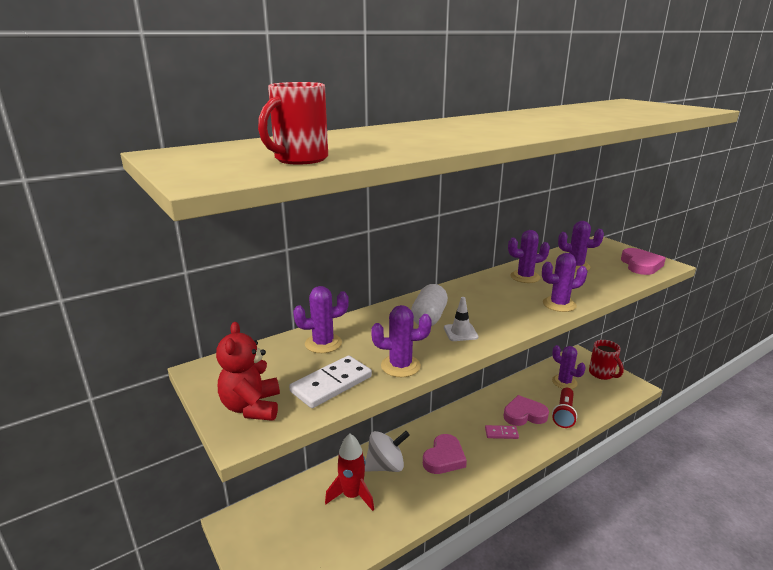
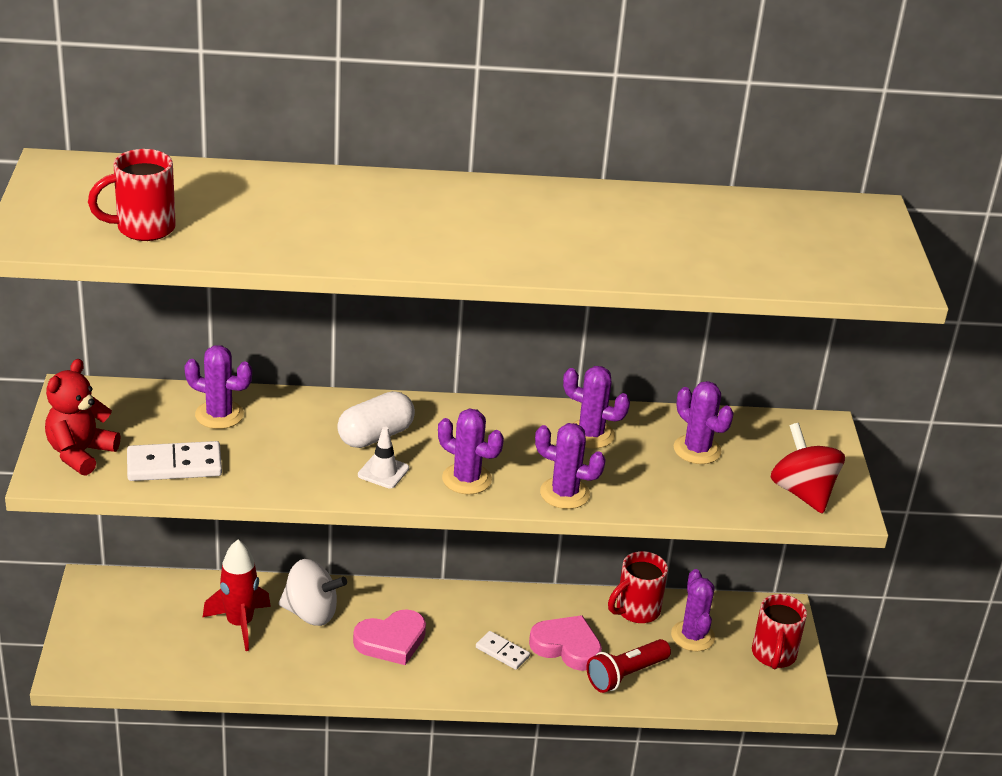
camera: 30 degrees right, 10 degrees up
purple cactus [371,305,432,377] -> purple cactus moved to [438,408,504,494]
pink domino [485,425,519,439] -> white domino [476,631,530,670]
pink heart [621,248,666,275] -> red spinning top [770,423,845,514]
none -> red mug [608,551,668,623]

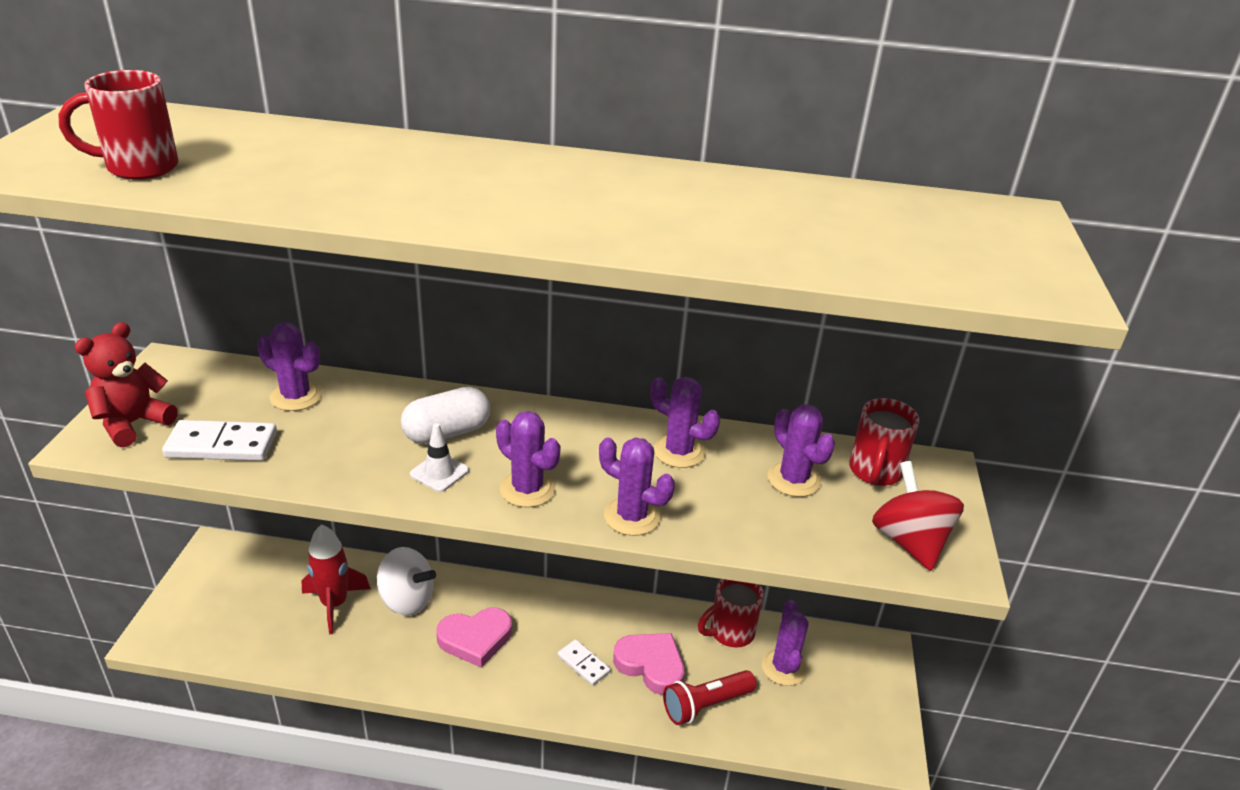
camera: 10 degrees right, 0 degrees up
red mug [752,594,807,669] -> red mug moved to [849,398,919,486]

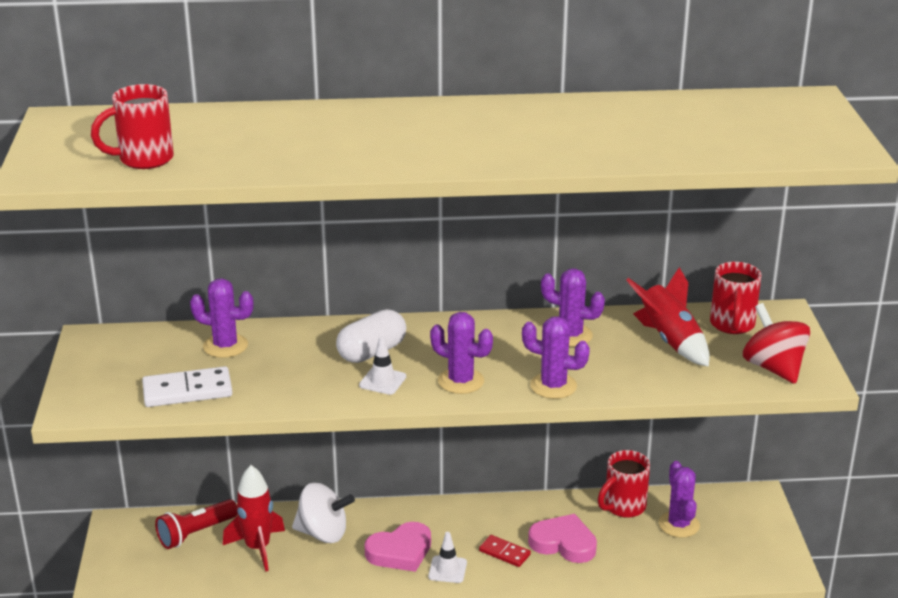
camera: 10 degrees left, 5 degrees down
red teddy bear [75,322,178,447] -> none
white domino [558,639,611,686] -> red domino [479,535,531,567]
red flashlight [663,670,756,725] -> red flashlight moved to [155,499,238,549]
purple cactus [768,404,835,497] -> red rocket [626,267,710,367]
none -> white traffic cone [428,532,467,583]

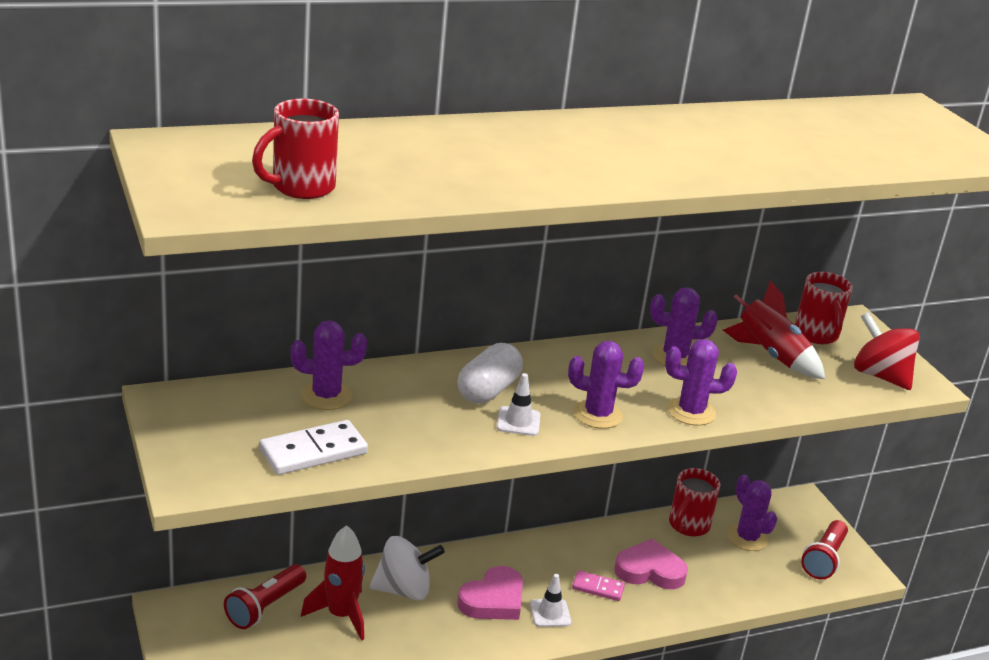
camera: 20 degrees left, 0 degrees up
red domino [479,535,531,567] -> pink domino [572,570,625,601]
none -> red flashlight [801,520,848,580]

